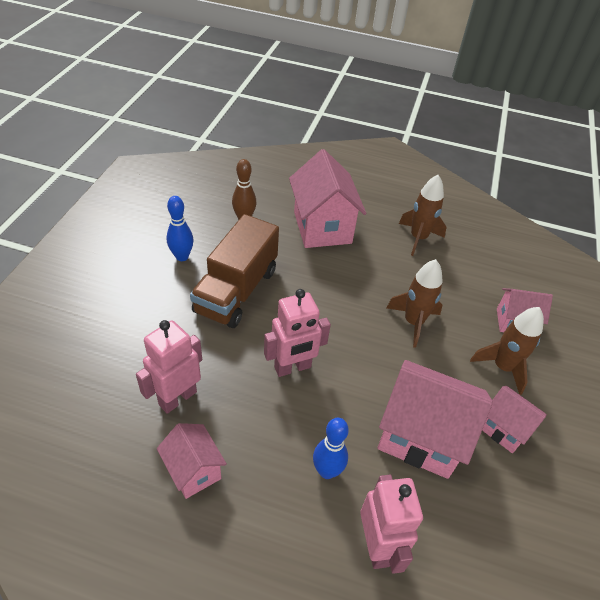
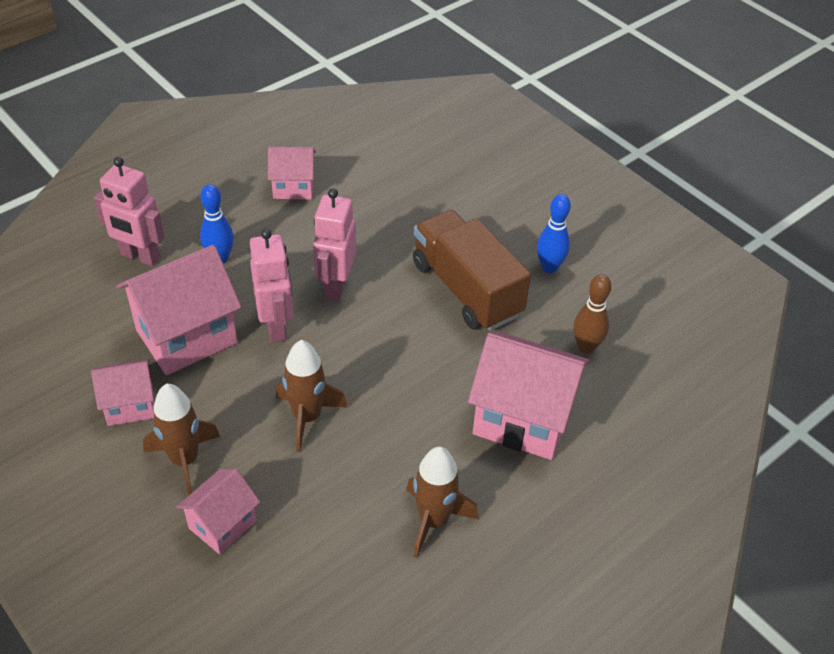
camera: 125 degrees right, 0 degrees up
pink robot [136,320,202,414] -> pink robot moved to [250,229,293,343]

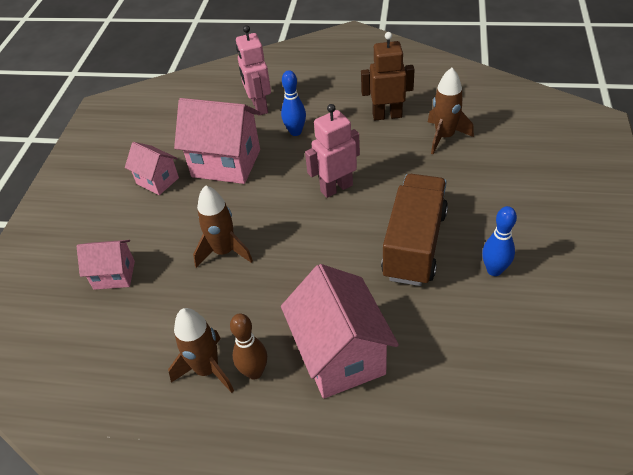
camera: 55 degrees right, 0 degrees up
brown rocket [143,384,220,495] -> brown rocket moved to [428,68,474,154]
pink robot [250,229,293,343] -> none
pink house [268,147,316,200] -> brown robot [361,32,415,120]
brown bowling pin [573,274,611,354] -> brown bowling pin moved to [230,314,267,380]

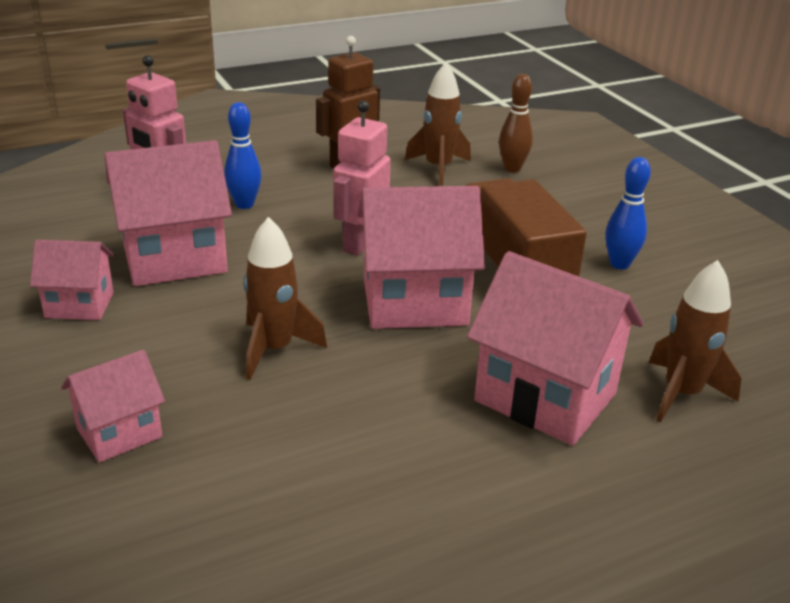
camera: 40 degrees left, 15 degrees down
brown rocket [168,308,234,393] -> brown rocket moved to [649,260,741,423]
brown bowling pin [230,314,267,380] -> brown bowling pin moved to [499,74,533,172]
none -> pink house [357,186,485,329]

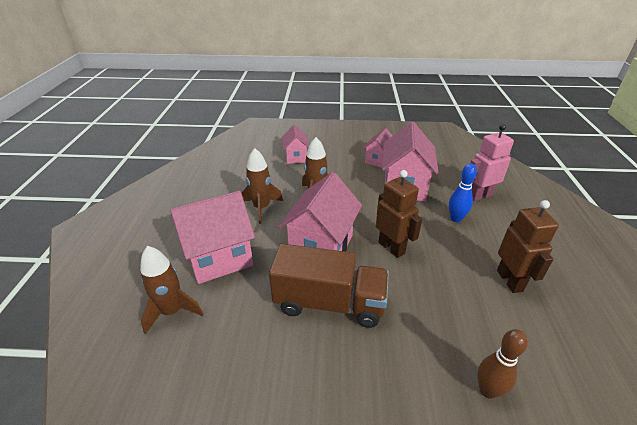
camera: 120 degrees right, 5 degrees up
pink robot [333,100,391,256] -> brown robot [376,170,422,258]
brown rocket [405,62,471,186] -> brown rocket moved to [242,148,283,224]
blue bowling pin [605,157,651,269] -> none

